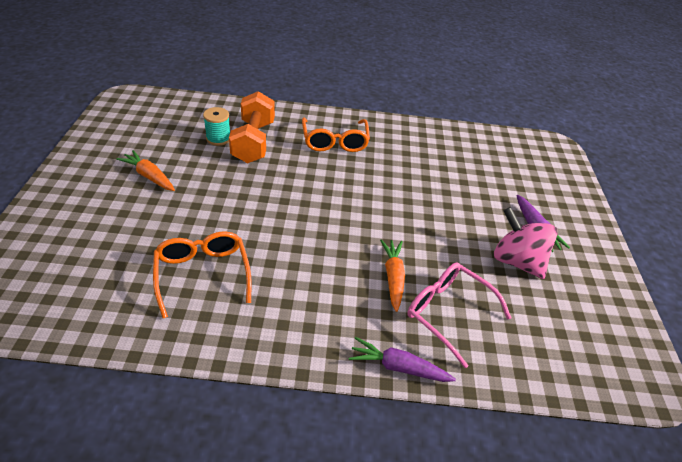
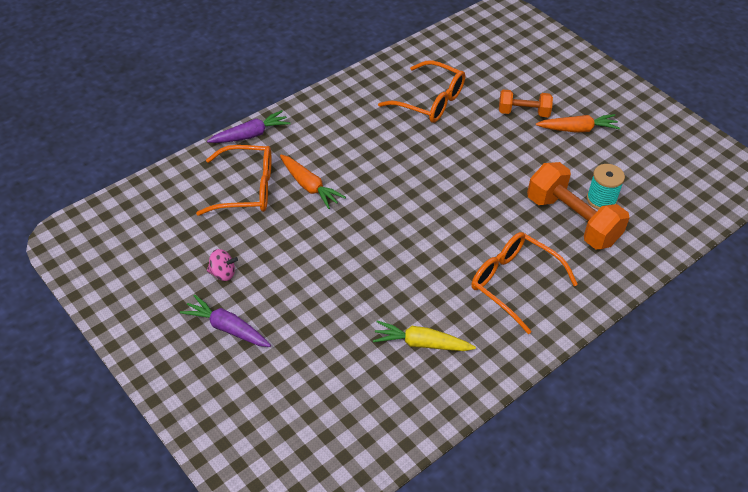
camera: 140 degrees right, 5 degrees up
pink glasses [407,262,512,368] -> orange glasses [196,145,272,216]
pink spinning top [494,207,557,279] -> pink spinning top [207,249,238,281], size x0.47
none -> yellow carrot [373,321,476,351]
none -> orange dumbbell [499,89,553,117]

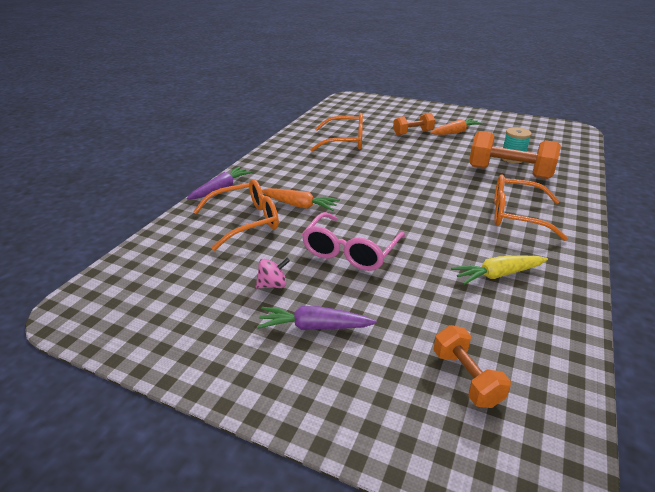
camera: 25 degrees left, 15 degrees down
none -> pink glasses [302,212,405,271]
none -> orange dumbbell [433,325,511,408]

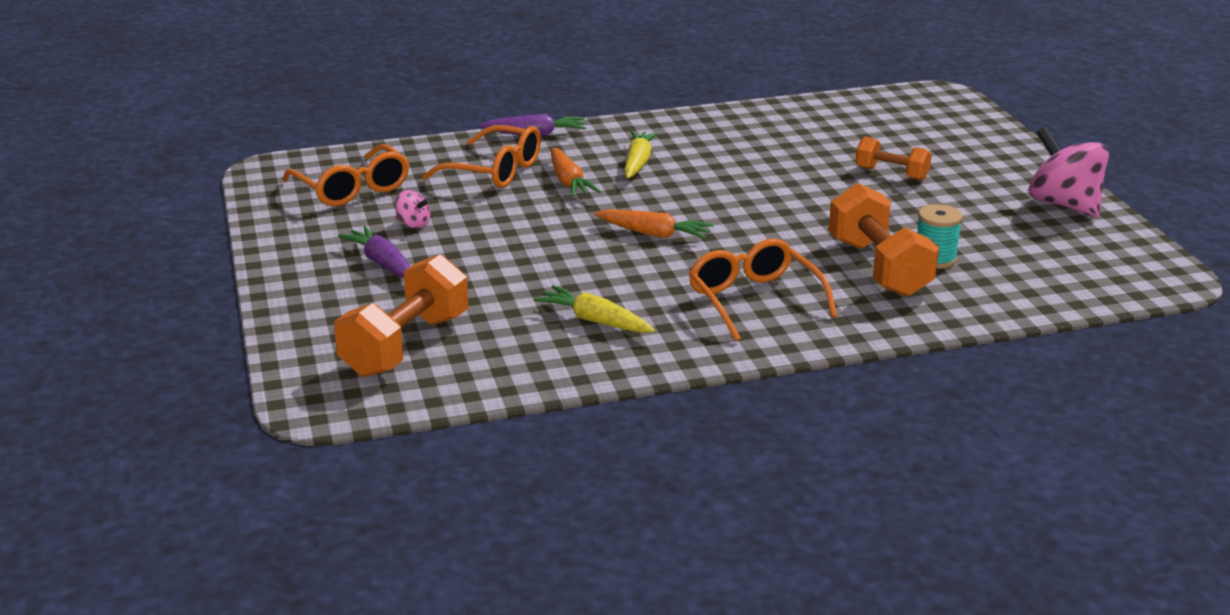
camera: 50 degrees right, 5 degrees down
pink glasses [302,212,405,271] -> none
orange glasses [310,113,363,152] -> orange glasses moved to [282,144,409,206]
orange carrot [430,118,483,135] -> orange carrot moved to [595,209,714,239]
orange dumbbell [433,325,511,408] -> orange dumbbell [334,254,469,377], size x1.73
none -> yellow carrot [624,131,659,178]
none -> pink spinning top [1029,127,1109,217]

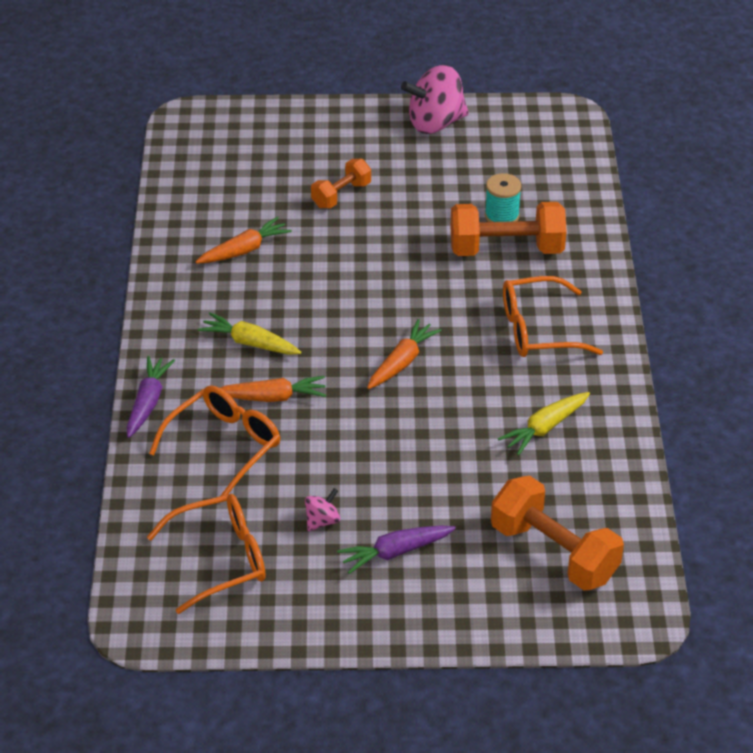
camera: 75 degrees left, 15 degrees up
none -> orange carrot [196,217,292,263]

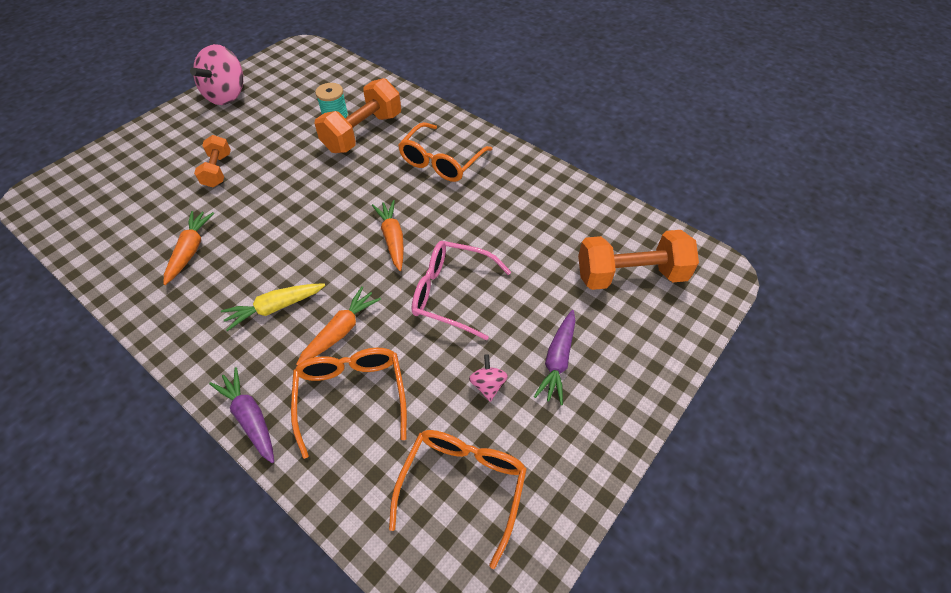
camera: 50 degrees left, 10 degrees up
yellow carrot [498,392,590,456] -> none
none -> pink glasses [412,241,511,340]

